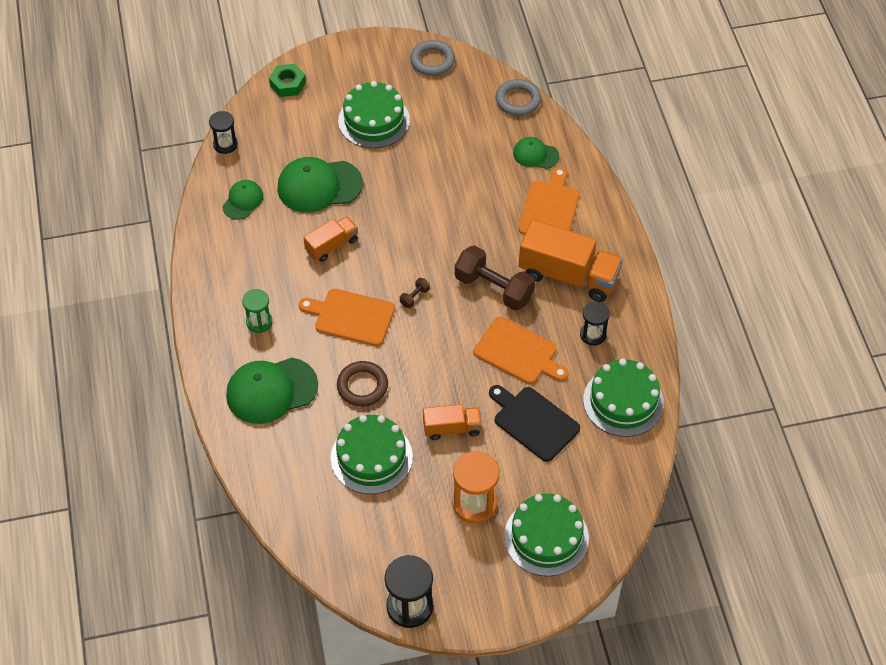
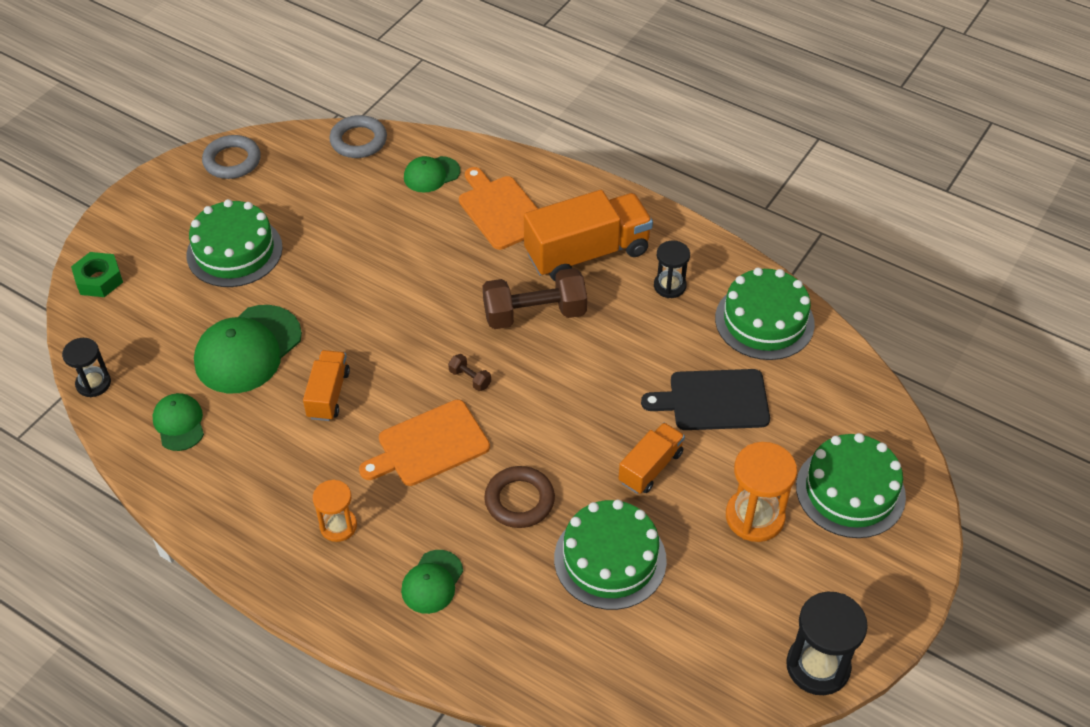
camera: 45 degrees left, 5 degrees down
green cap [226,358,318,424] -> green cap [401,550,463,614], size x0.55
green hourglass [242,289,272,333] -> orange hourglass [313,480,357,542]
brown dumbbell [400,278,430,308] -> brown dumbbell turned 45 degrees counterclockwise [448,354,491,391]
orange cutting board [473,317,569,384] -> none

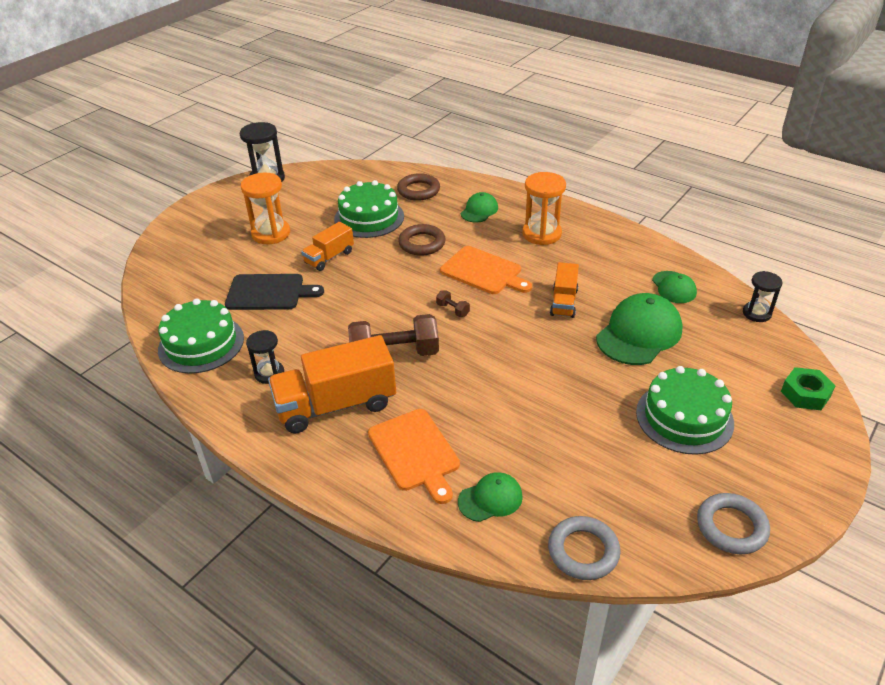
camera: 175 degrees left, 10 degrees down
orange hourglass [313,480,357,542] -> orange hourglass [522,172,566,245], size x1.60
orange cutting board [359,400,490,486] -> orange cutting board turned 60 degrees clockwise [440,246,532,294]
green cake [796,433,906,538] -> none
none -> brown ring [397,173,440,201]

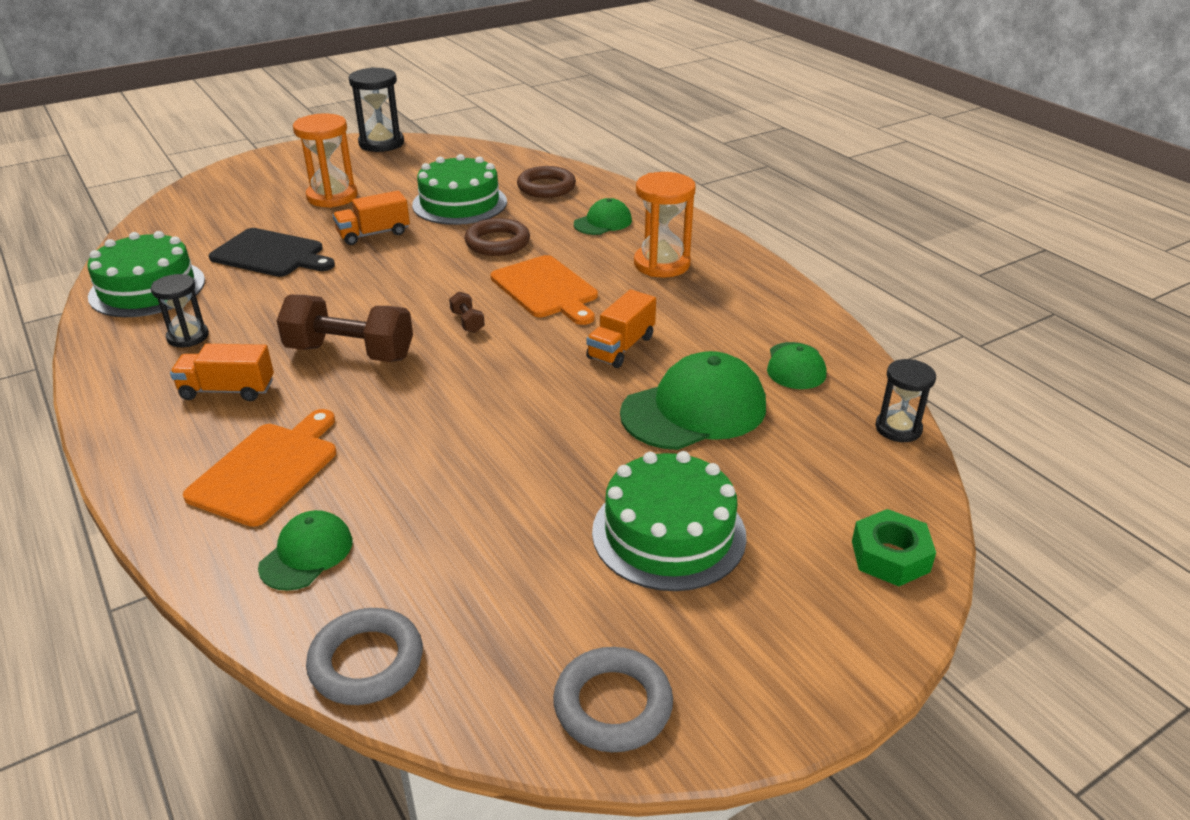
camera: 20 degrees right, 5 degrees down
orange truck [268,335,396,434] -> orange truck [170,344,274,401], size x0.55
orange cutting board [368,409,460,504] -> orange cutting board turned 150 degrees counterclockwise [183,409,336,527]
green cap [458,472,523,522] -> green cap turned 60 degrees counterclockwise [258,510,353,591]

